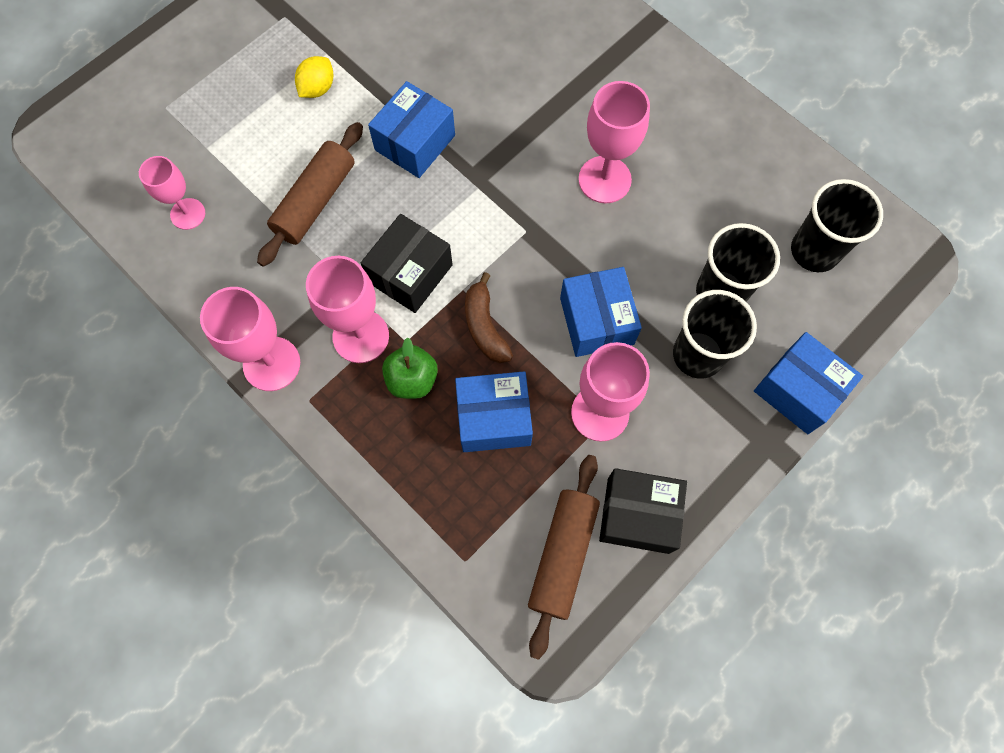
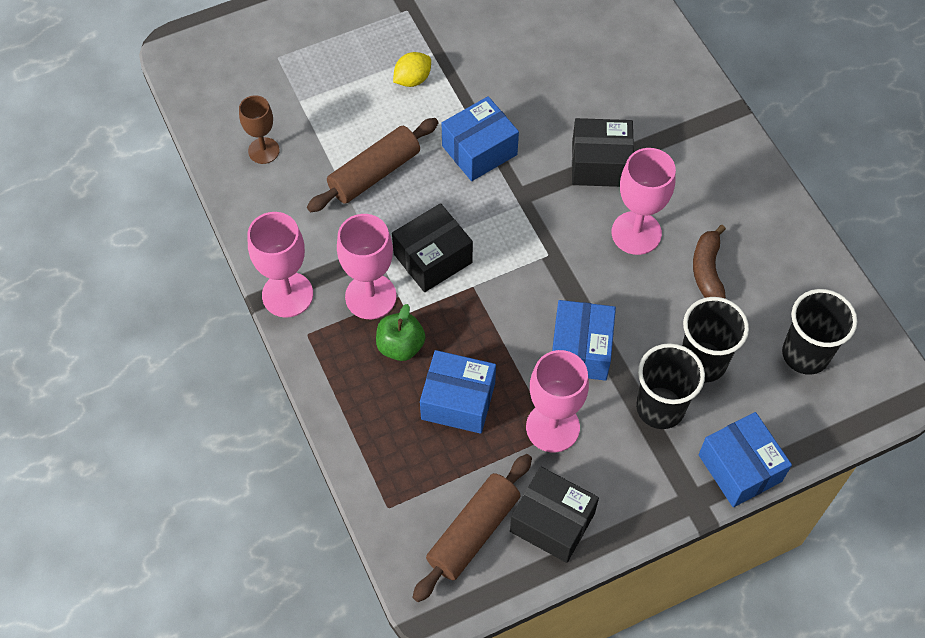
camera: 20 degrees right, 10 degrees down
pink goblet [139,156,205,230] -> brown goblet [239,95,280,164]
brown banana [465,272,513,363] -> brown banana moved to [693,225,726,299]
none -> black box [572,118,634,187]

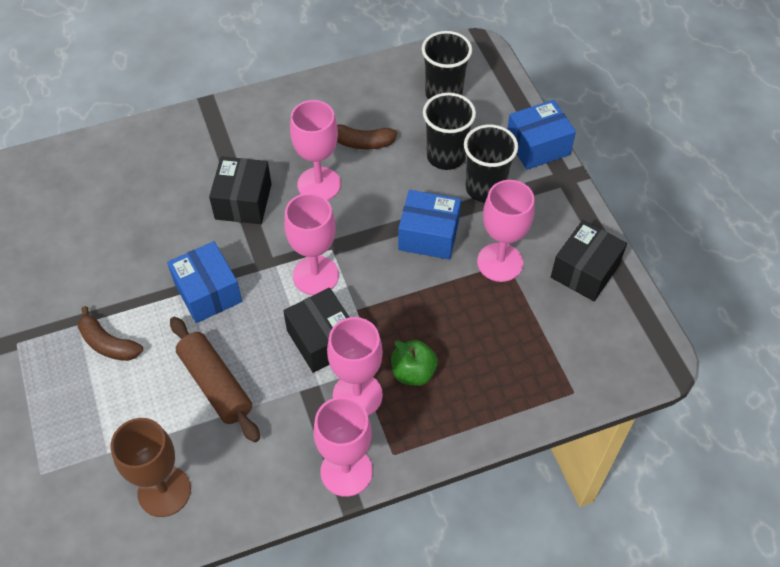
camera: 85 degrees left, 5 degrees down
brown goblet [239,95,280,164] -> brown goblet [111,418,191,517], size x1.55
yellow lemon [393,52,431,87] -> brown banana [78,306,143,361]
brown rolling pin [412,454,532,602] -> none
blue box [420,350,496,434] -> none
none -> pink goblet [284,193,339,295]

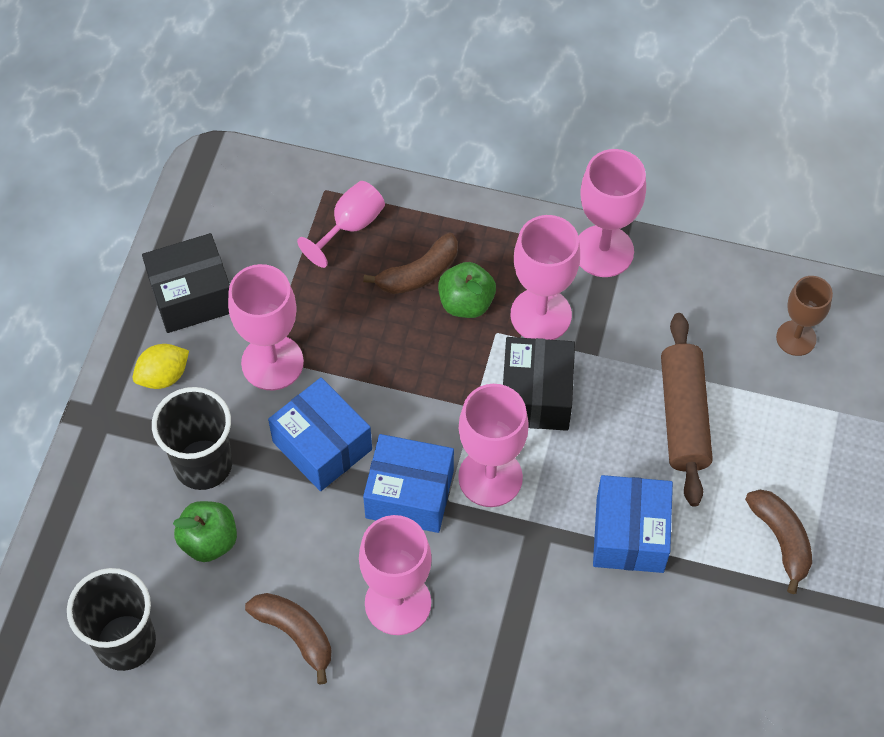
camera: 145 degrees left, 5 degrees up
brown goblet [111,418,191,517] -> brown goblet [776,276,833,356], size x0.65
black box [209,156,272,224] -> none
black cup [423,93,476,170] -> green apple [173,501,237,562]
blue box [507,100,576,170] -> blue box moved to [363,434,454,533]
none -> yellow lemon [133,344,189,389]
none -> pink goblet [297,181,385,268]
none -> brown banana [363,233,458,294]

